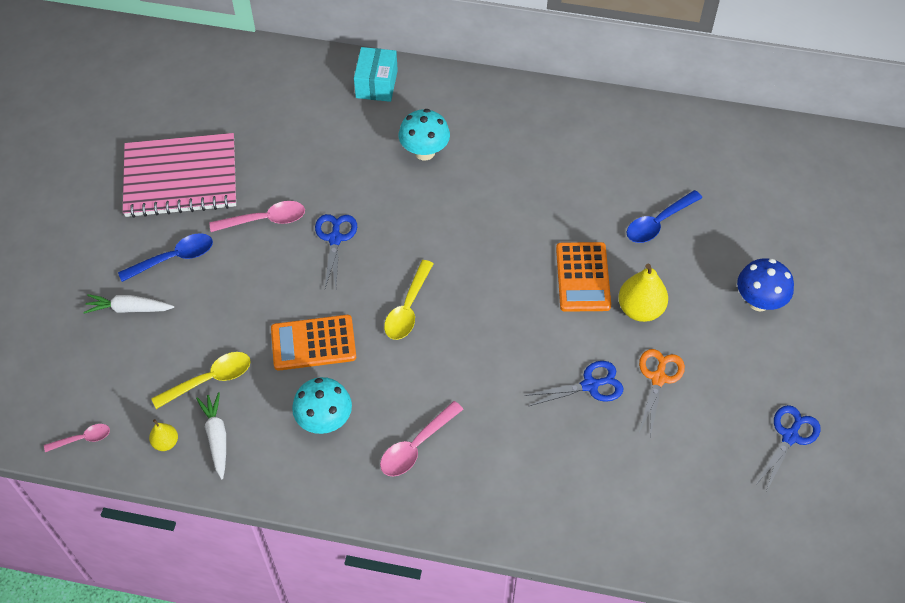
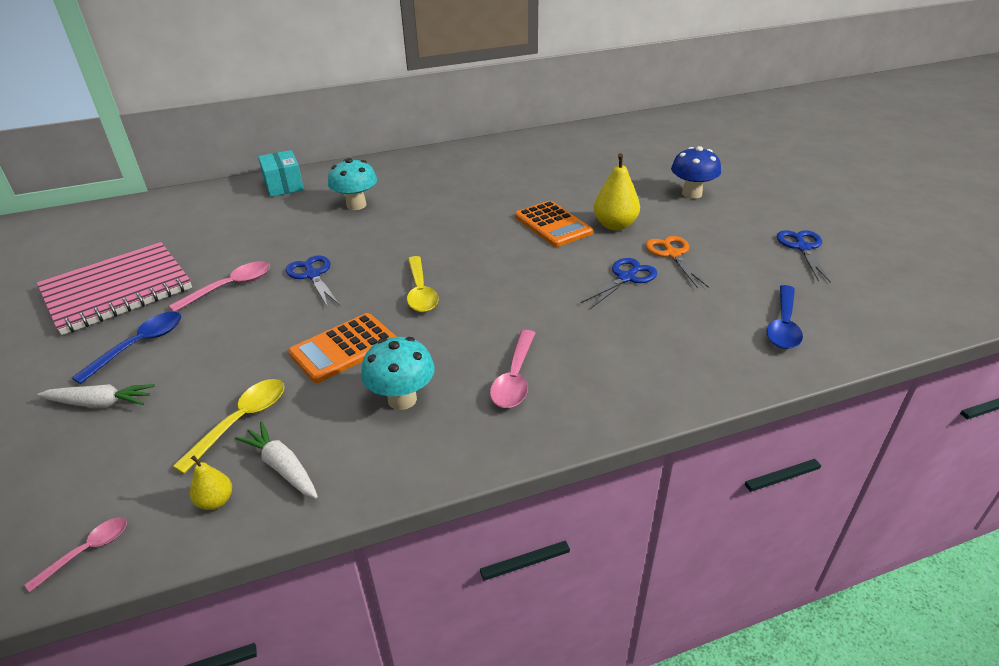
camera: 30 degrees left, 20 degrees down
white carrot [84,294,174,314] -> white carrot turned 150 degrees counterclockwise [37,384,155,407]
blue spoon [627,190,702,243] -> blue spoon moved to [766,285,803,349]

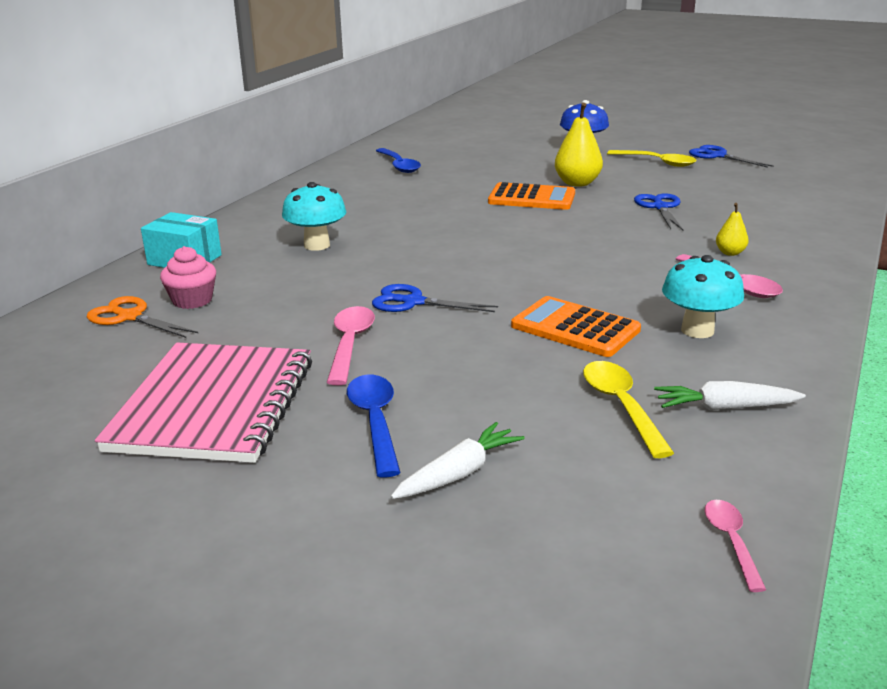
camera: 45 degrees left, 10 degrees down
yellow pear [190,456,232,510] -> yellow pear moved to [716,203,749,256]
orange calculator [288,313,397,383] -> orange calculator turned 120 degrees clockwise [511,296,641,357]
yellow spoon [407,256,438,312] -> yellow spoon moved to [607,150,696,167]
orange scissors [646,236,709,288] -> orange scissors moved to [87,296,198,338]
blue spoon [766,285,803,349] -> blue spoon moved to [376,148,421,173]
none -> pink cupcake [160,246,216,309]

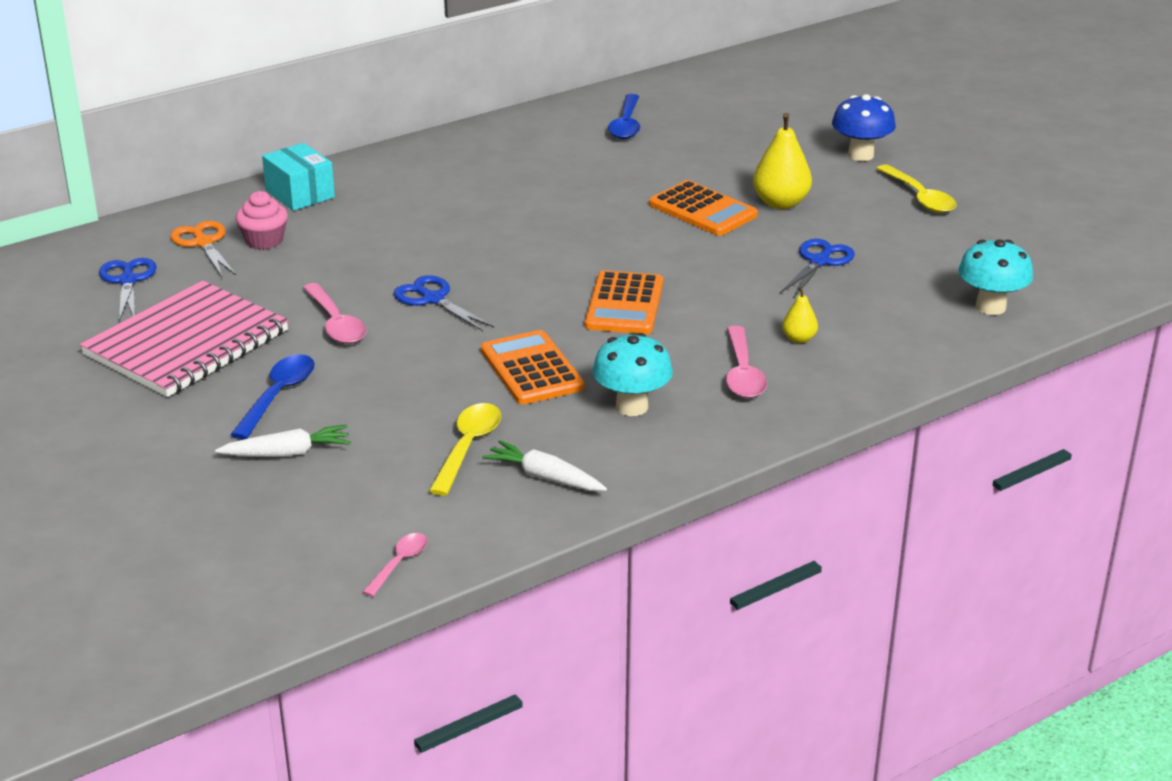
camera: 30 degrees right, 5 degrees up
turquoise mushroom [282,182,346,251] -> turquoise mushroom moved to [958,239,1033,315]
pink spoon [326,306,375,385] -> pink spoon turned 120 degrees clockwise [303,283,366,344]
blue scissors [689,145,773,168] -> blue scissors moved to [99,258,157,321]
none -> orange calculator [585,270,663,334]

